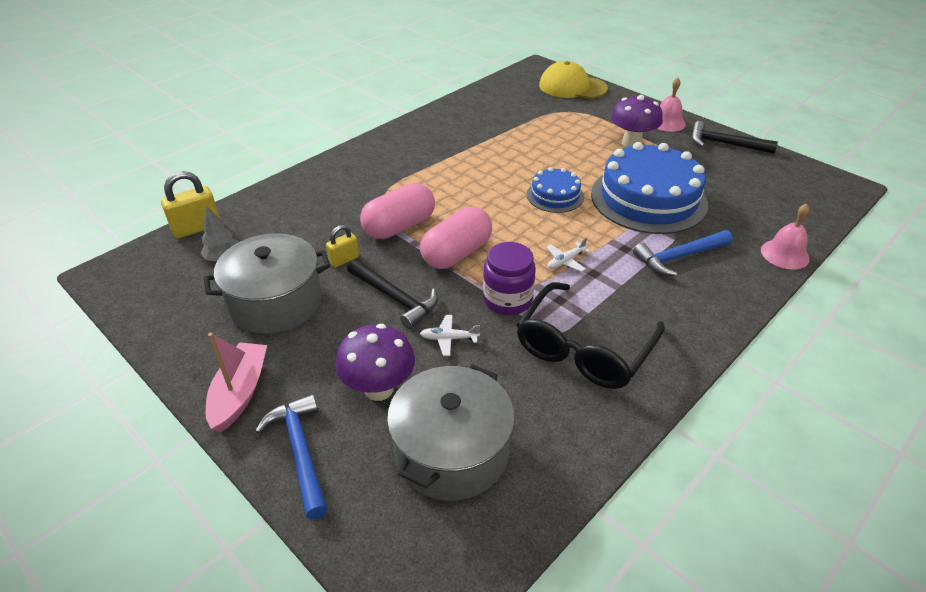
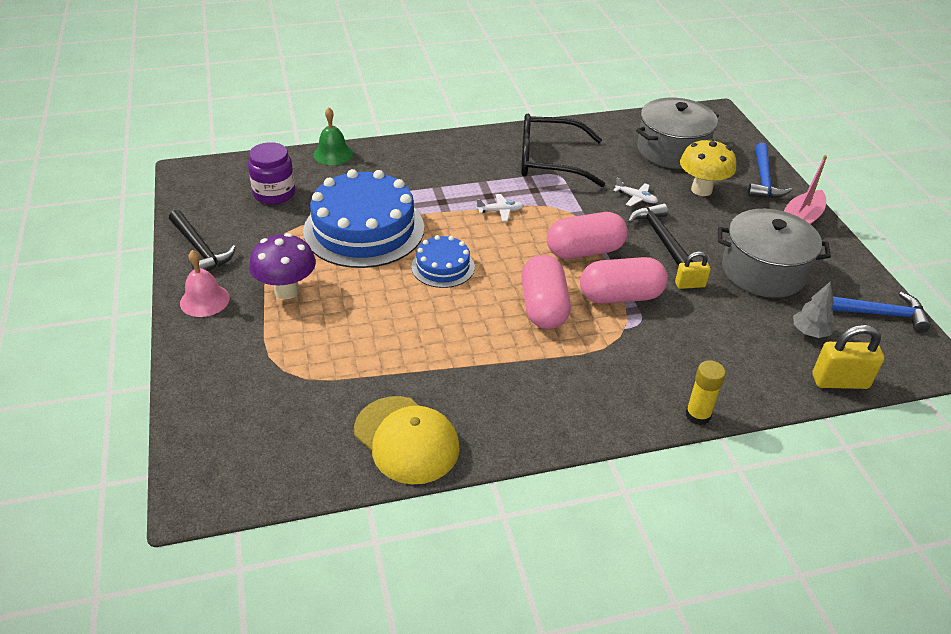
camera: 150 degrees left, 0 degrees up
purple mushroom [335,324,415,401] -> yellow mushroom [680,138,736,196]
purple jar [483,242,536,315] -> purple jar moved to [248,142,295,204]
black glasses [517,282,665,389] -> black glasses turned 150 degrees counterclockwise [521,114,605,187]
yellow cap [539,61,608,99] -> yellow cap moved to [354,396,460,484]
blue hammer [633,230,732,276] -> blue hammer moved to [831,292,931,333]
pink bell [761,204,810,269] -> green bell [313,107,353,165]
none -> pink capsule [521,255,571,329]
none -> yellow glue stick [686,360,726,425]

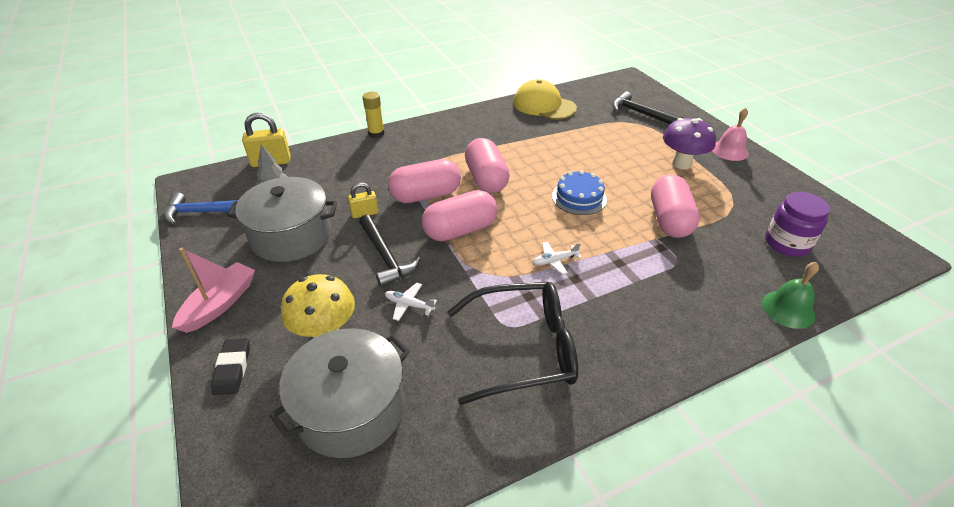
camera: 170 degrees right, 0 degrees up
black hammer [169,210,236,271] -> black hammer moved to [612,91,682,124]
blue cake [303,169,424,268] -> pink capsule [651,175,700,238]
blue hammer [748,143,792,198] -> black eraser [211,338,250,395]

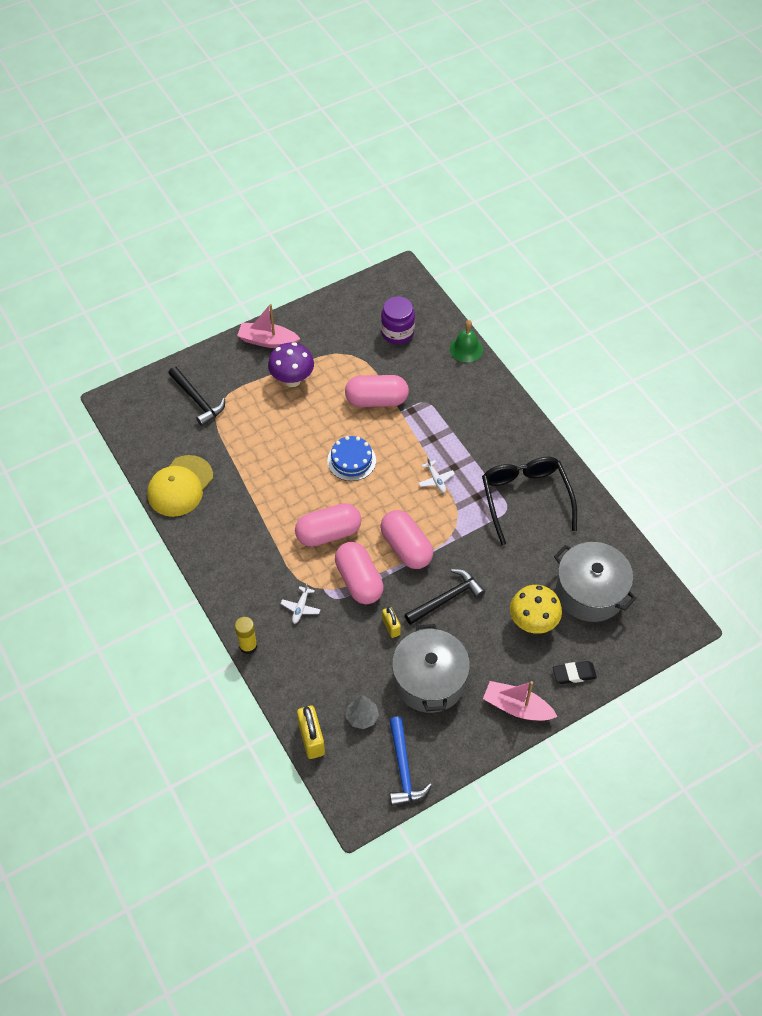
camera: 95 degrees left, 15 degrees up
white plane [385,283,437,321] -> white plane moved to [281,583,321,624]
black hammer [612,91,682,124] -> black hammer turned 75 degrees counterclockwise [168,367,225,426]
pink bell [712,108,749,161] -> pink boat [237,304,300,348]

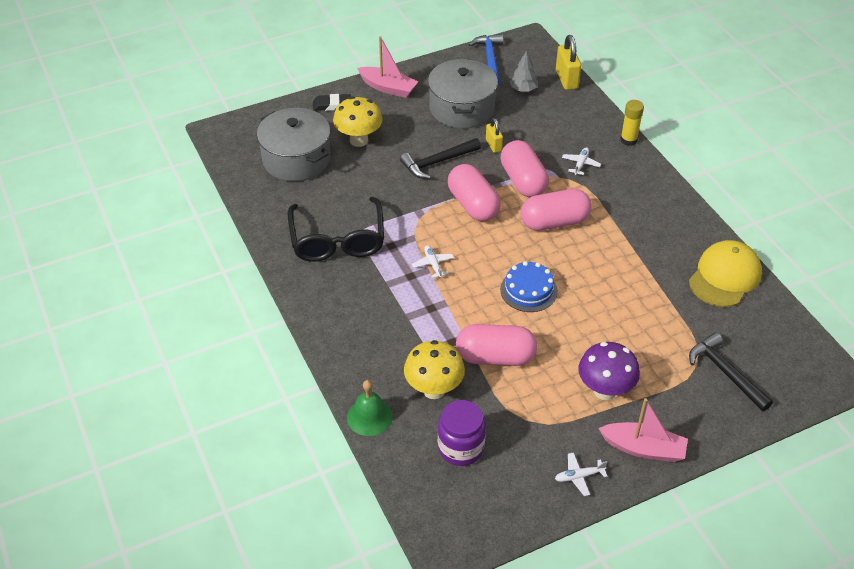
camera: 175 degrees left, 10 degrees down
none -> yellow mushroom [404,340,465,399]
none -> white plane [555,452,607,496]

